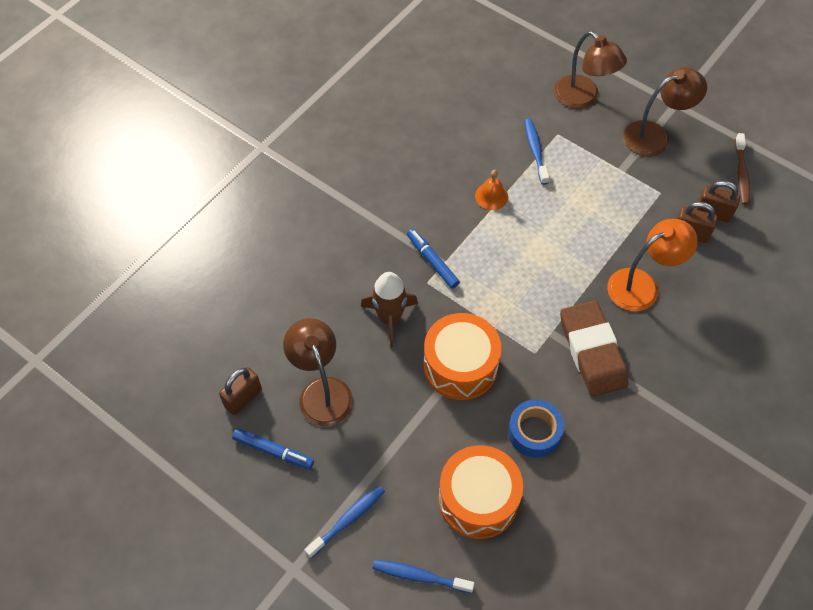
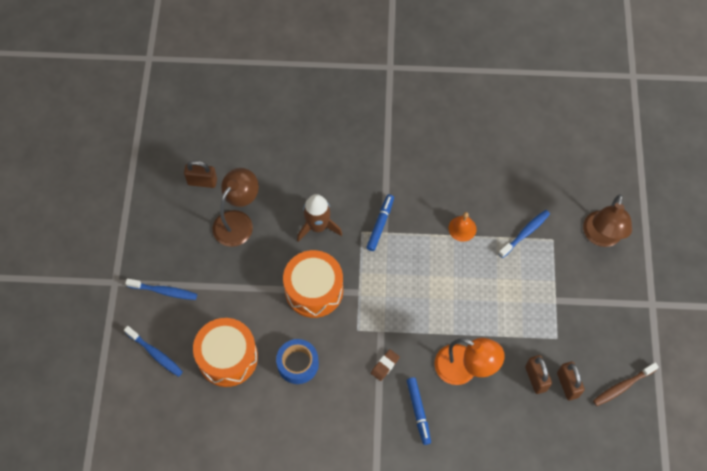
camera: 55 degrees right, 5 degrees up
blue marker [232,428,314,469] -> blue marker moved to [407,377,431,445]
blue toothbrush [372,560,474,593] -> blue toothbrush turned 150 degrees clockwise [124,326,183,377]
brown eraser [560,301,628,397] -> brown eraser [371,349,400,381], size x0.41
brown lamp [623,67,707,157] -> none

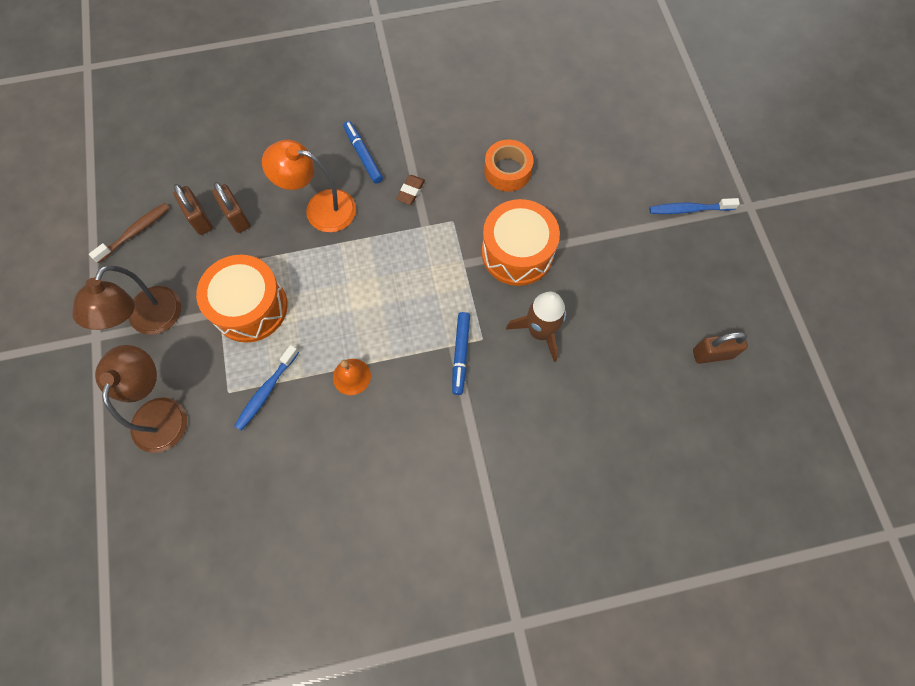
camera: 165 degrees right, 5 degrees up
blue toothbrush [124,326,183,377] -> none
orange drum [193,318,258,387] -> orange drum moved to [196,255,288,343]
brown lamp [213,168,259,247] -> brown lamp moved to [72,265,181,335]
blue tape [276,339,319,384] -> orange tape [484,139,533,192]

